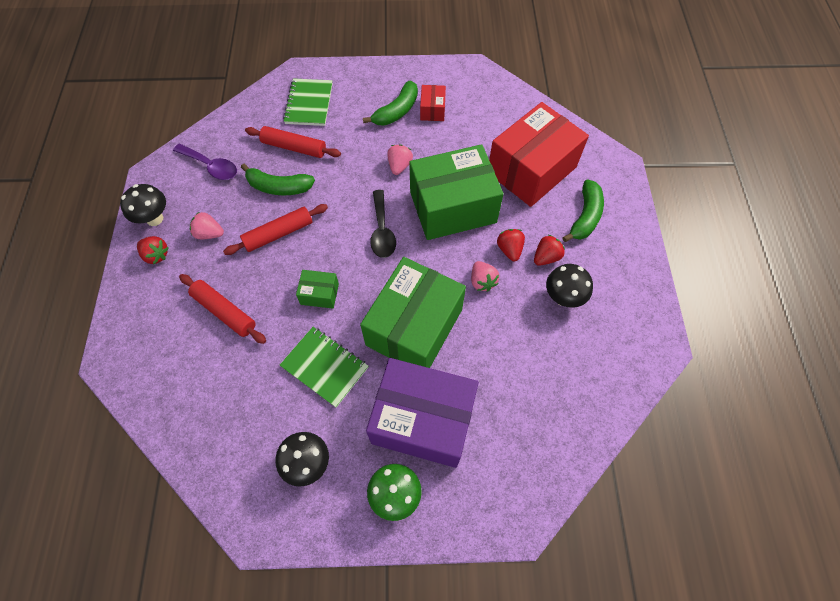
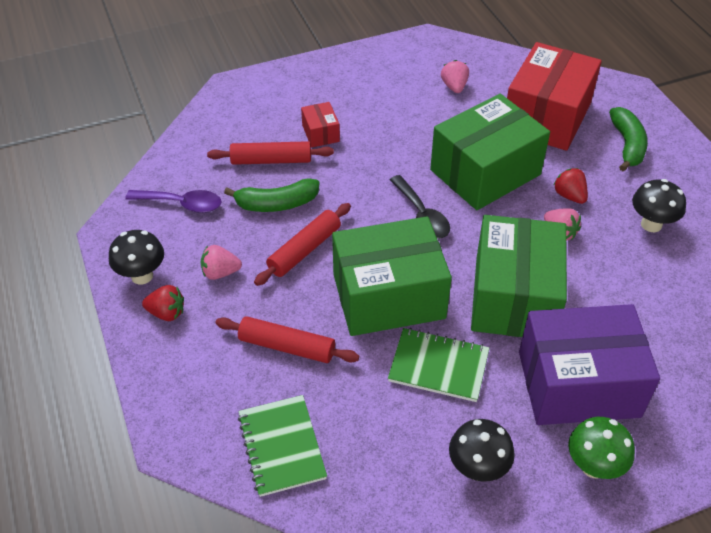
camera: 20 degrees left, 15 degrees down
green notebook [283,78,333,126] -> green notebook moved to [238,395,327,497]
green box [296,270,339,309] -> green box [332,217,452,336], size x2.33
green banana [363,80,418,125] -> none
pink strawberry [387,144,413,175] -> pink strawberry moved to [441,60,469,93]
red box [420,85,446,121] -> red box moved to [301,102,340,147]
red strawberry [534,235,565,266] -> none

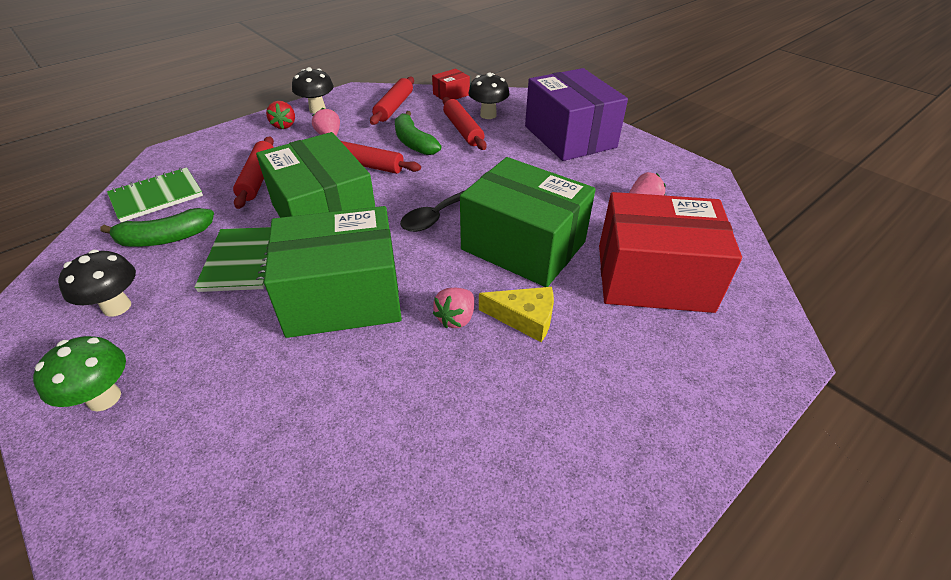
camera: 70 degrees right, 5 degrees down
purple spoon [125,190,221,213] -> red rolling pin [370,77,414,125]
red box [301,102,340,147] -> red box moved to [432,68,470,100]
purple box [519,304,660,425] -> purple box moved to [525,68,628,161]
red strawberry [553,168,588,204] -> yellow cheese [479,287,554,342]
green banana [609,107,648,172] -> green banana moved to [100,208,214,247]
black mushroom [632,179,686,232] -> black mushroom moved to [468,72,509,119]

